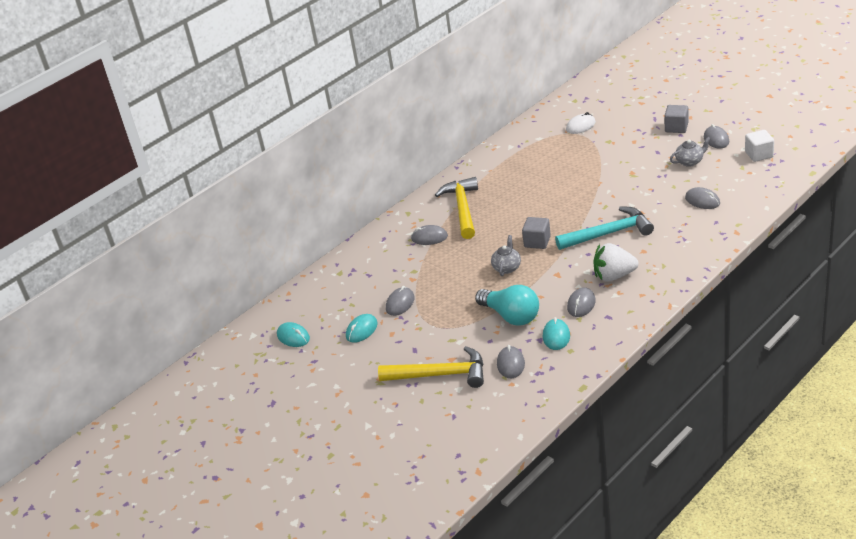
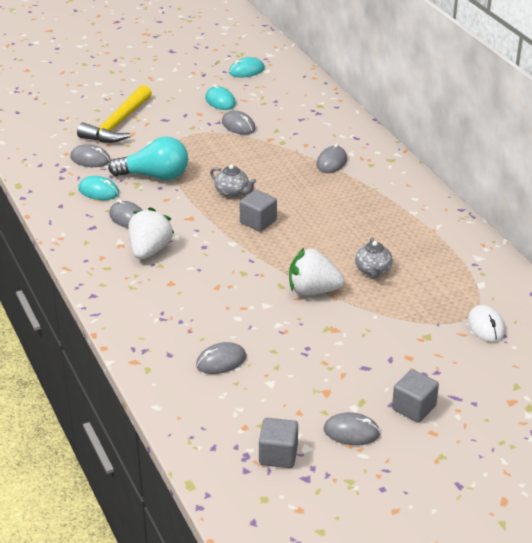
camera: 105 degrees right, 0 degrees up
yellow hammer [435,177,478,239] -> none
turquoise light bulb [475,285,539,326] -> turquoise light bulb turned 150 degrees counterclockwise [108,137,188,180]
turquoise hammer [555,207,654,250] -> none
grey teapot [670,137,711,167] -> grey teapot moved to [355,237,393,278]
white cube [745,130,774,162] -> grey cube [259,418,298,468]
none -> white strawberry [289,248,344,295]

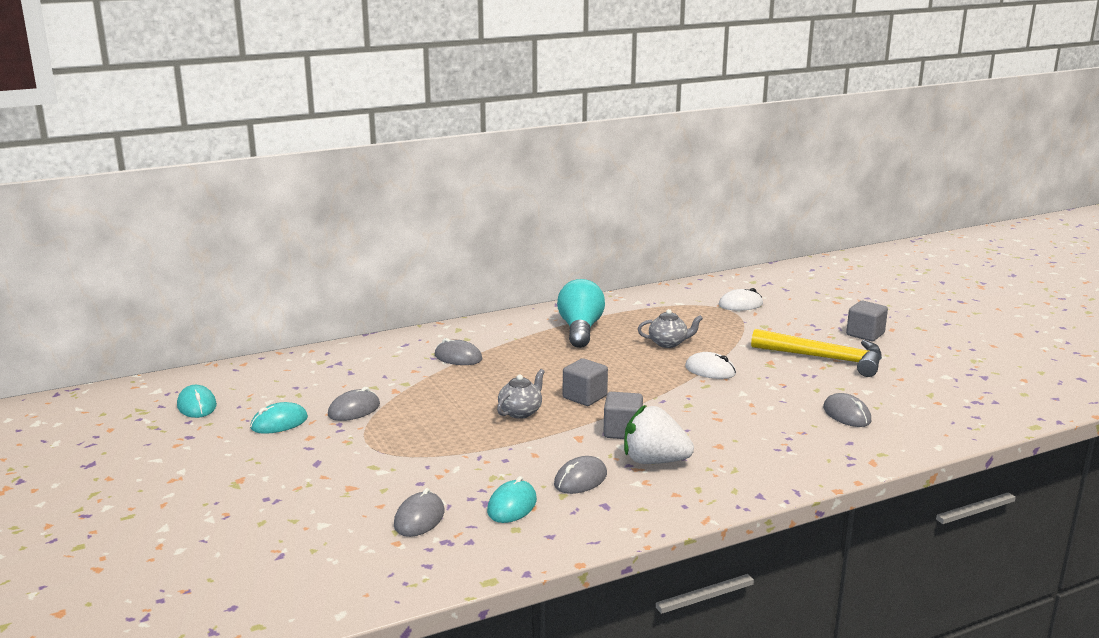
camera: 90 degrees left, 15 degrees down
yellow hammer [77,85,152,143] -> yellow hammer moved to [751,329,882,377]
turquoise light bulb [108,137,188,180] -> turquoise light bulb moved to [557,279,605,348]
grey cube [259,418,298,468] -> grey cube moved to [603,392,643,439]
white strawberry [289,248,344,295] -> white mouse [685,352,736,379]
grey mouse [324,412,381,445] -> none

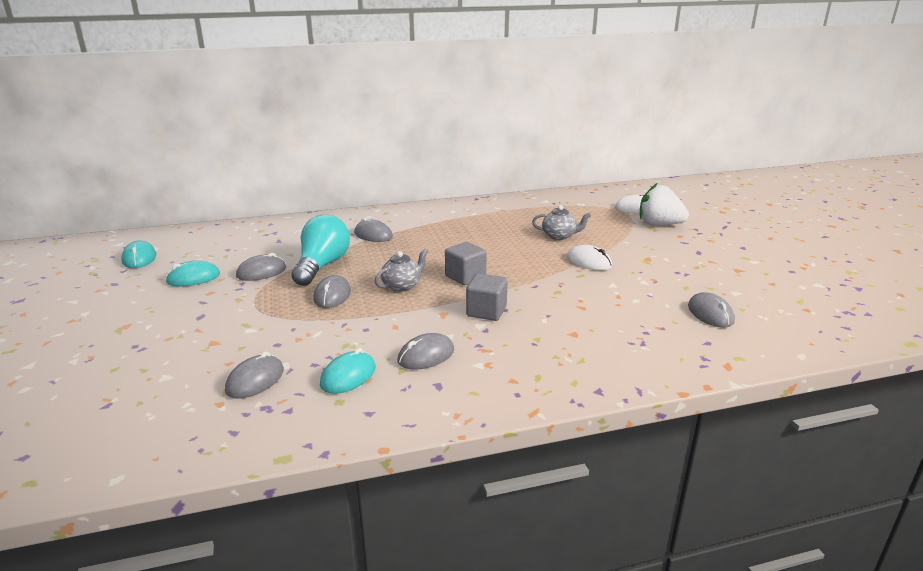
camera: 10 degrees right, 5 degrees up
turquoise light bulb [557,279,605,348] -> turquoise light bulb moved to [292,215,350,286]
white strawberry [624,405,694,464] -> white strawberry moved to [640,183,689,225]
yellow hammer [751,329,882,377] -> none
grey cube [846,301,888,341] -> none
none -> grey mouse [313,275,351,308]

